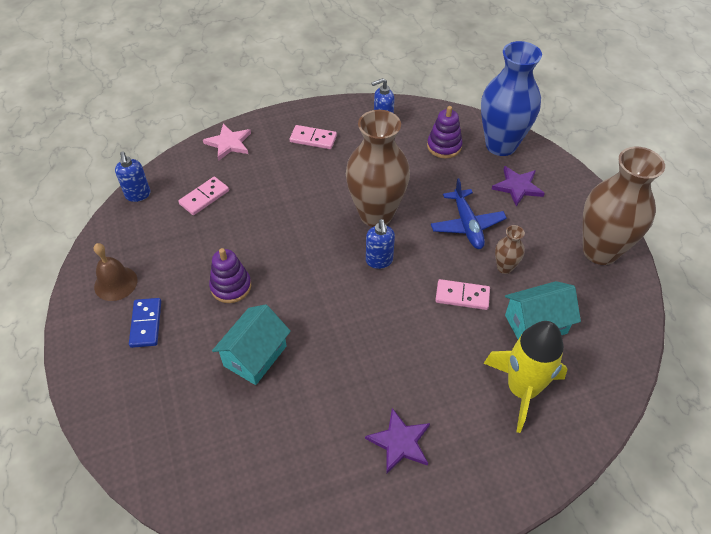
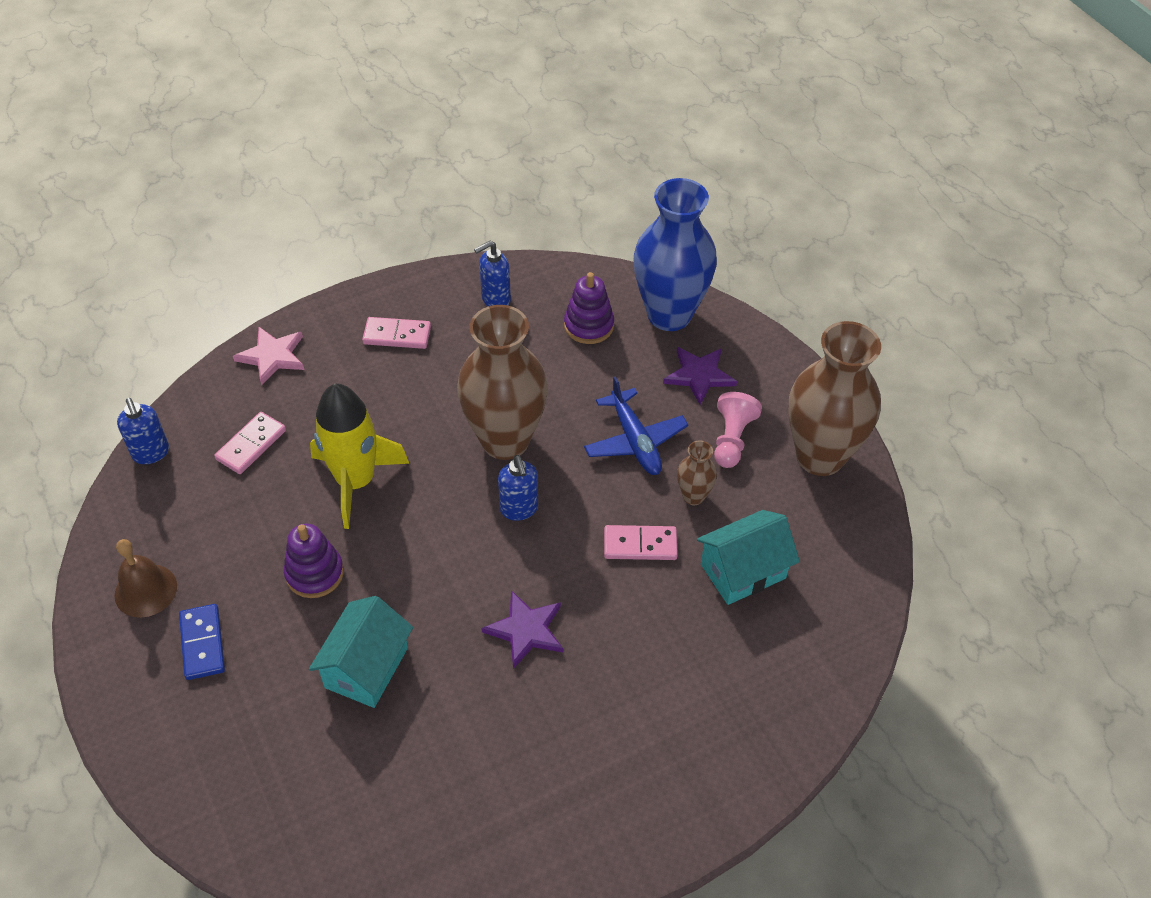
camera: 10 degrees left, 0 degrees up
purple star [365,408,430,473] -> purple star moved to [481,590,563,669]
yellow rocket [484,321,567,433] -> yellow rocket moved to [310,384,409,529]
none -> pink pawn [714,392,762,468]

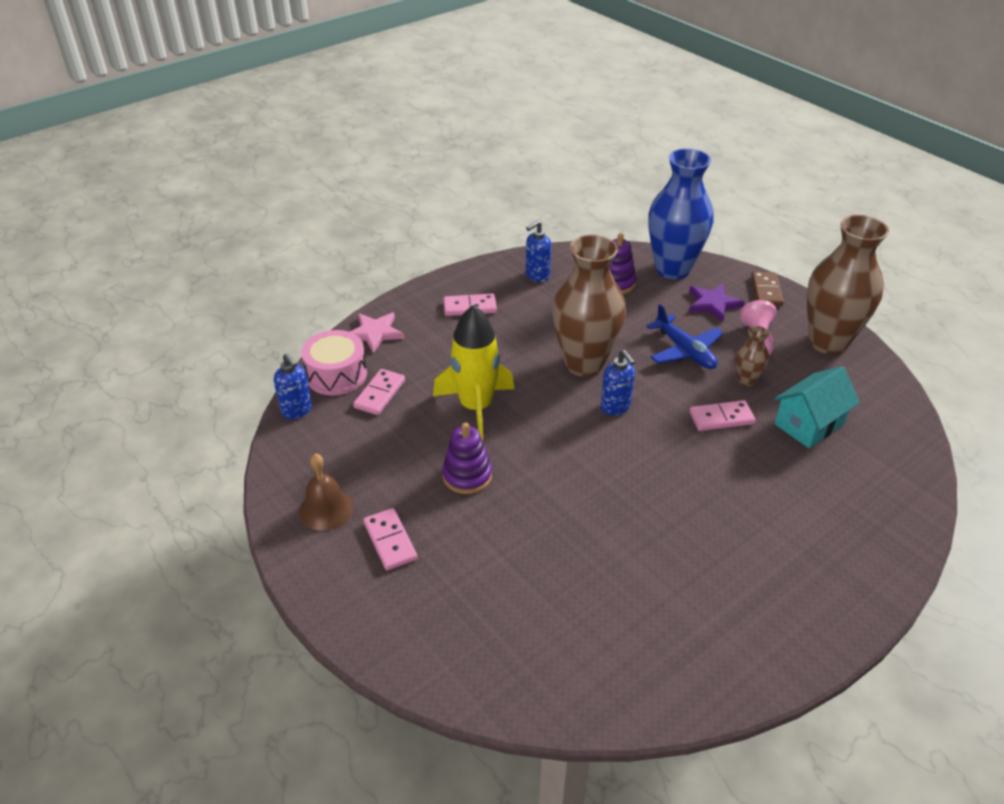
camera: 10 degrees left, 10 degrees down
blue domino [179,604,225,680] -> pink domino [363,508,418,570]
turquoise house [309,596,413,708] -> none
purple star [481,590,563,669] -> none
none -> pink drum [301,330,367,395]
none -> brown domino [751,271,784,306]

